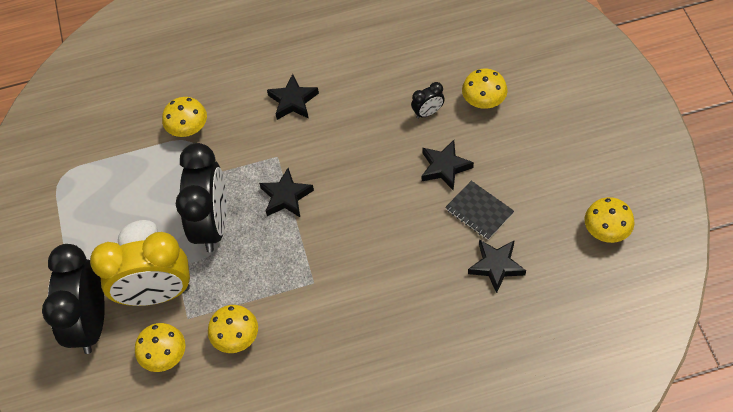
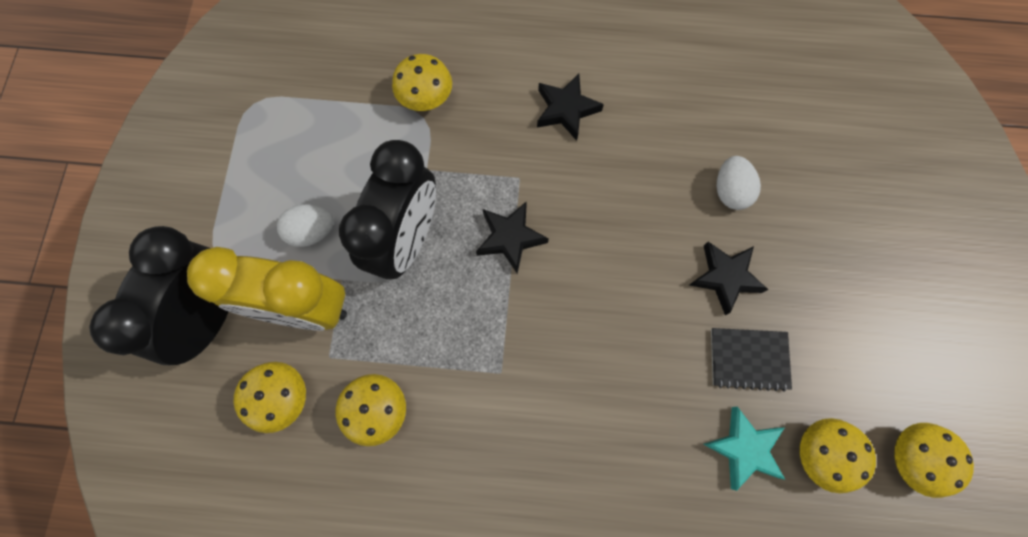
camera: 15 degrees right, 15 degrees up
black clock [411,82,445,119] -> white egg [717,156,761,210]
black notebook [445,181,514,240] -> black notebook turned 60 degrees counterclockwise [711,328,792,392]
yellow mushroom [462,69,508,109] -> yellow mushroom moved to [800,418,876,493]
black star [468,240,526,293] -> turquoise star [703,407,785,491]

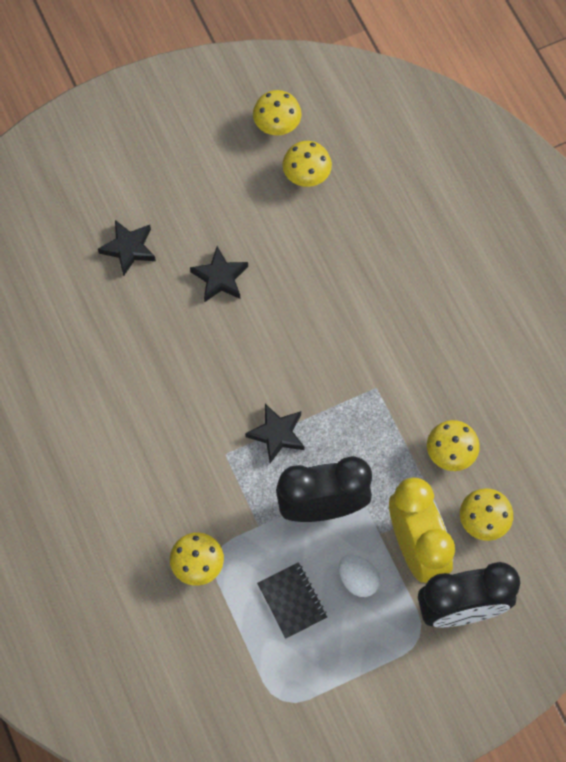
camera: 120 degrees left, 5 degrees down
black star [537,74,604,141] -> black star moved to [98,220,156,276]
turquoise star [703,407,785,491] -> none
black notebook [711,328,792,392] -> black notebook moved to [257,562,327,639]
white egg [717,156,761,210] -> none

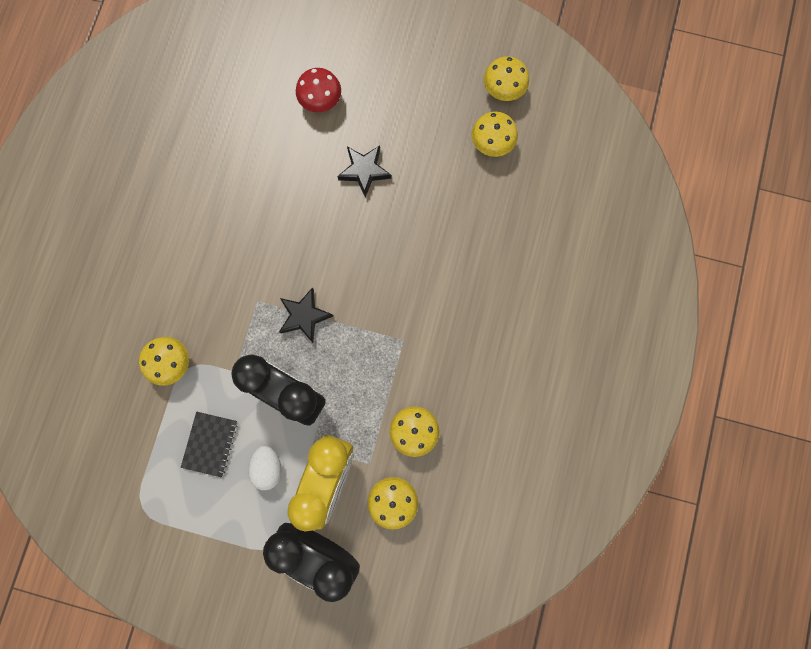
camera: 40 degrees right, 10 degrees up
black star [98,220,156,276] -> red mushroom [296,68,341,112]

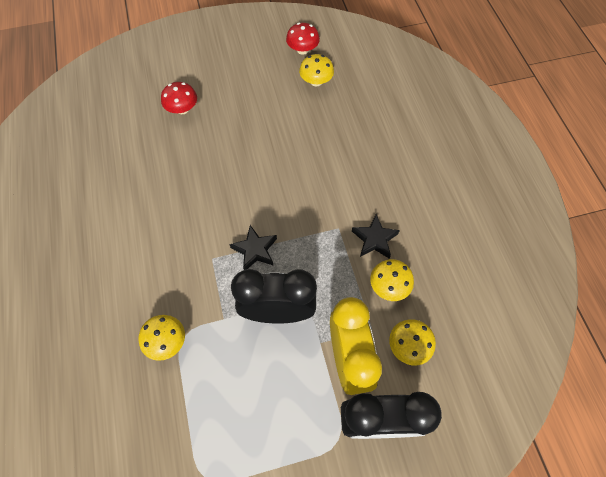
camera: 30 degrees left, 15 degrees down
black notebook [181,412,238,477] -> none
white egg [248,446,282,490] -> none
black star [337,146,391,197] -> black star moved to [352,214,400,258]
yellow mushroom [484,56,529,101] -> red mushroom [286,23,320,55]

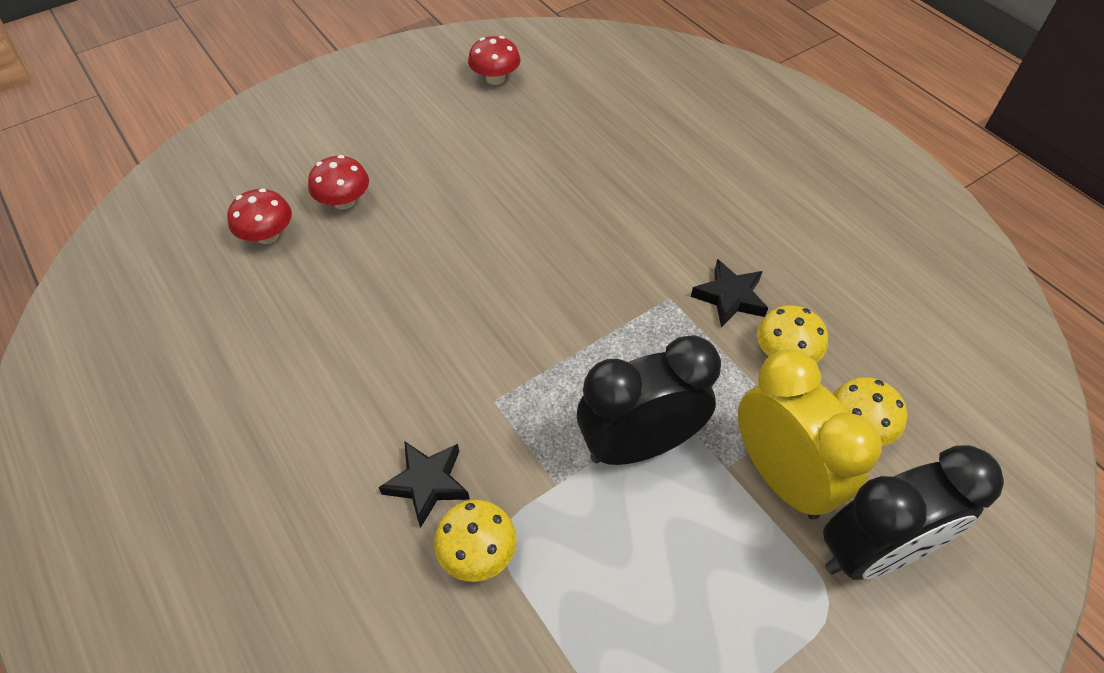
camera: 20 degrees left, 10 degrees down
black star [229,225,277,270] -> black star moved to [379,441,470,528]
yellow mushroom [299,54,334,87] -> none
none -> red mushroom [227,188,292,244]

